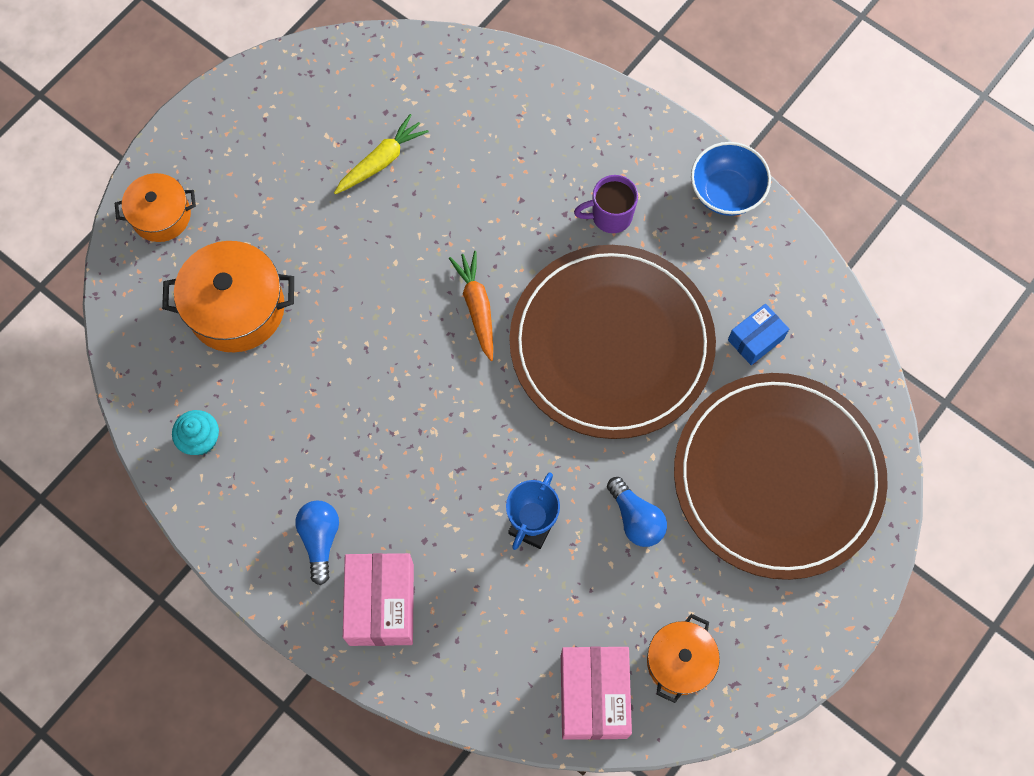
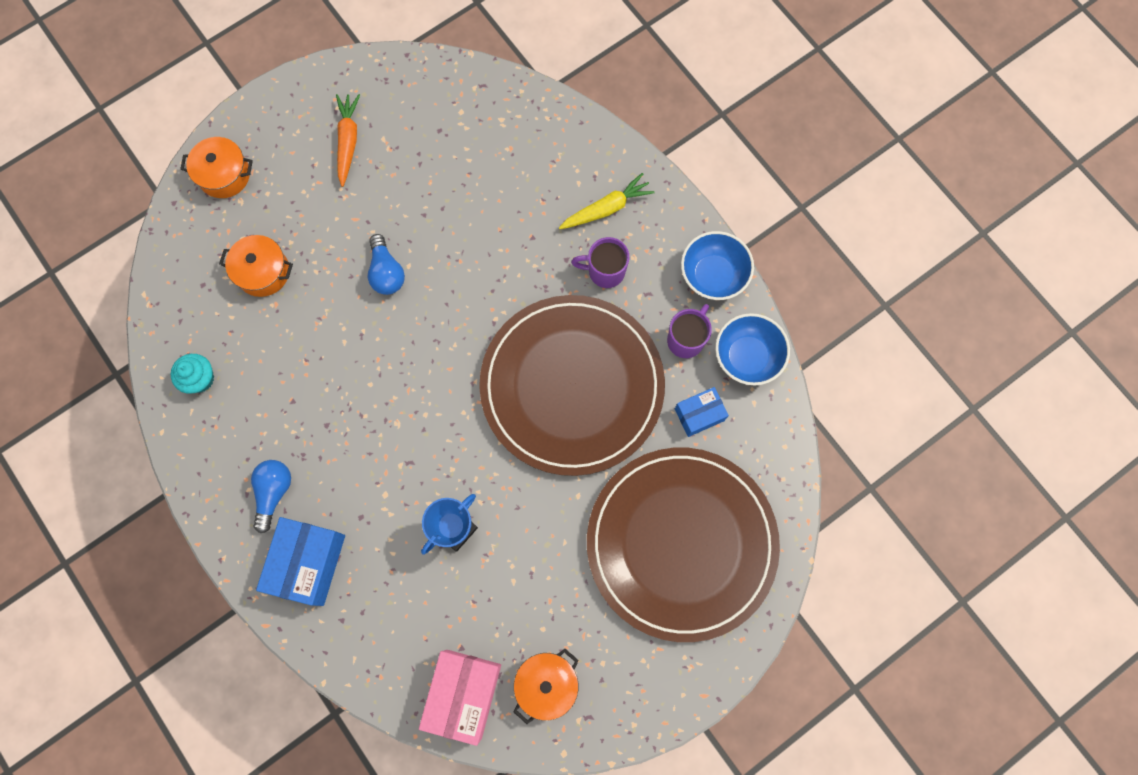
camera: 15 degrees right, 5 degrees up
orange pot [162,241,294,352] -> orange pot [219,235,293,297], size x0.63
yellow carrot [334,114,429,194] -> yellow carrot moved to [559,173,655,229]
pink box [343,553,414,646] -> blue box [256,517,345,606]
orange carrot [449,251,493,361] -> orange carrot moved to [336,94,360,187]
blue light bulb [607,477,667,547] -> blue light bulb moved to [368,234,405,295]
none -> purple mug [667,304,712,358]
none -> blue bowl [715,313,790,385]

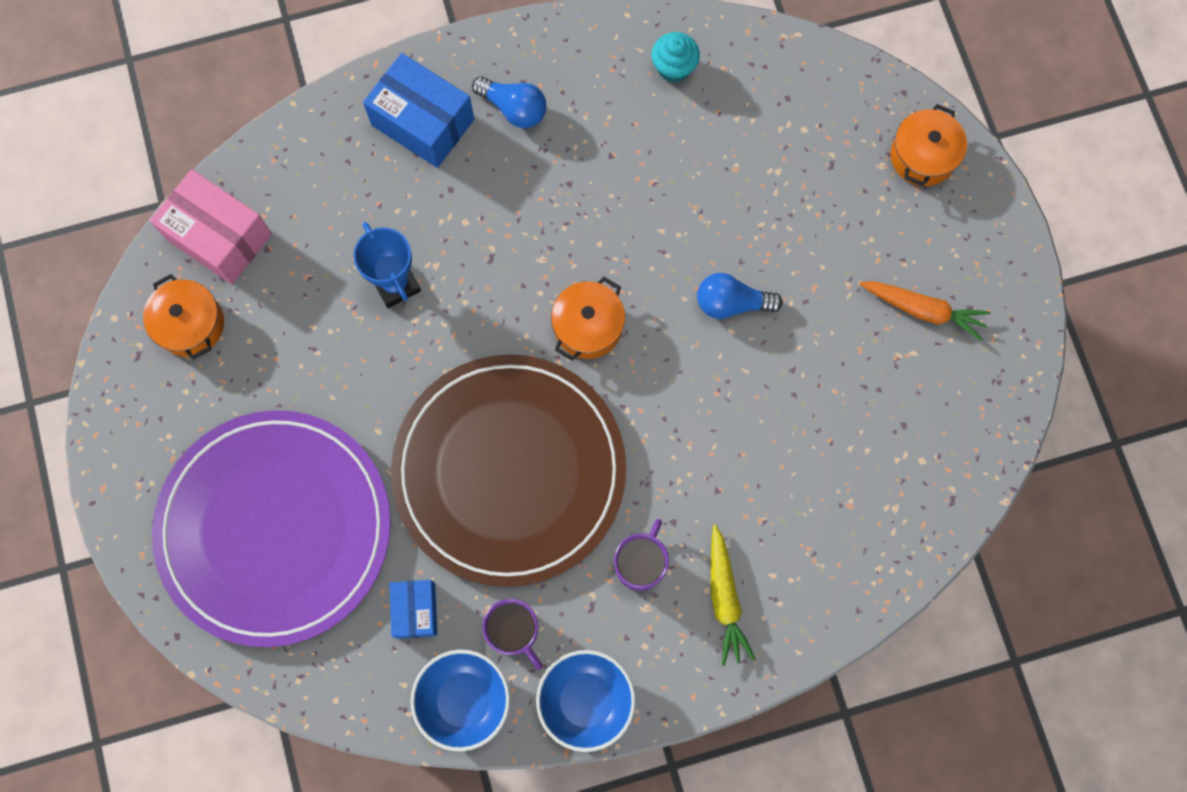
camera: 110 degrees right, 0 degrees up
orange pot [219,235,293,297] -> orange pot moved to [551,277,625,361]
brown plate [587,448,780,642] -> purple plate [152,410,391,647]

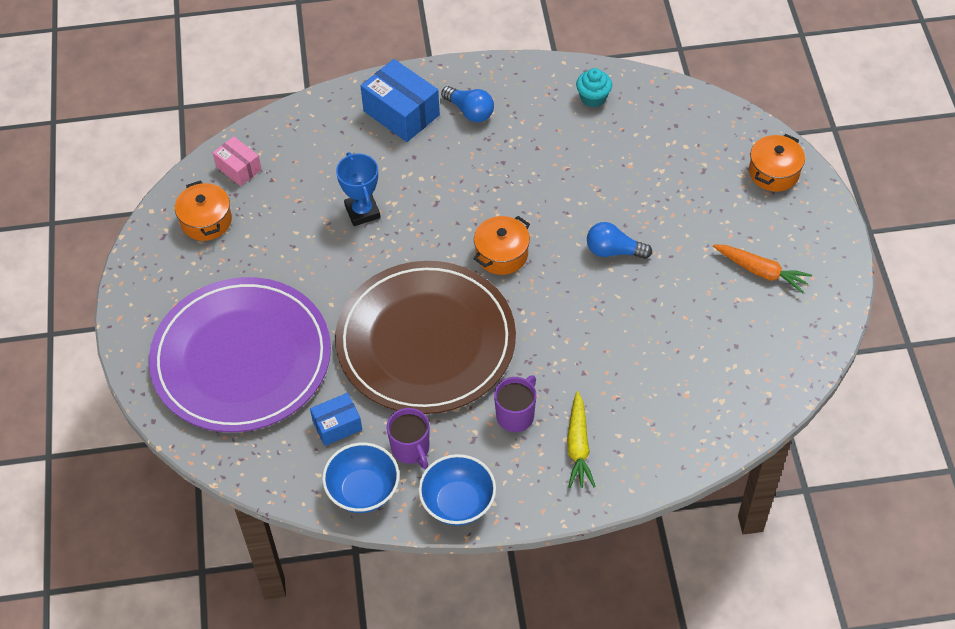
camera: 10 degrees right, 20 degrees down
pink box [150,169,272,284] -> pink box [213,136,262,186], size x0.59
blue box [390,580,437,639] -> blue box turned 60 degrees clockwise [310,393,362,446]

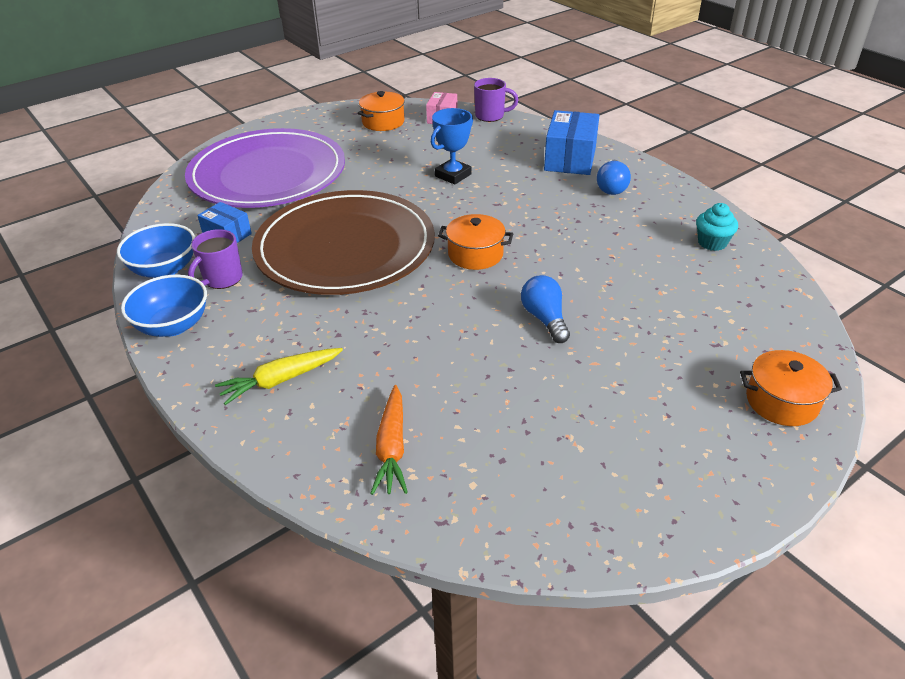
camera: 60 degrees right, 15 degrees down
purple mug [494,375,536,432] -> purple mug moved to [474,78,518,122]
orange carrot [713,244,812,293] -> orange carrot moved to [370,385,408,495]

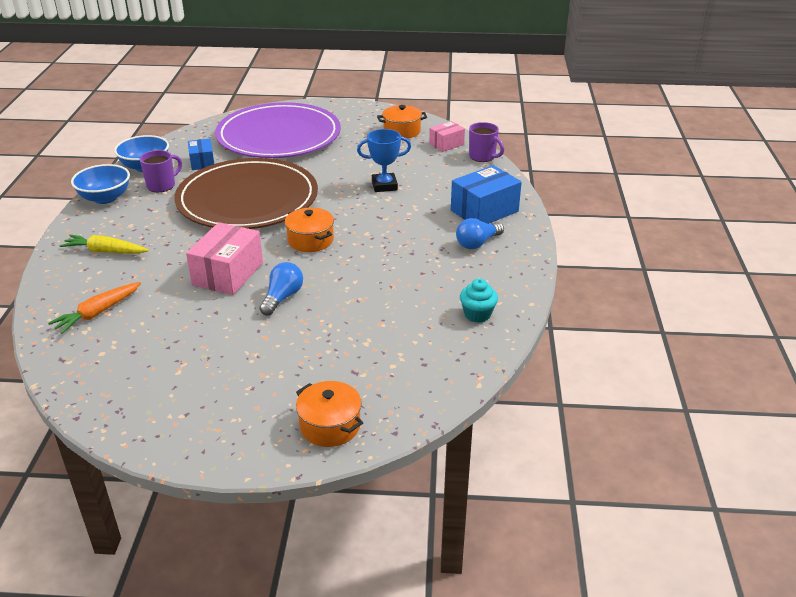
camera: 40 degrees right, 5 degrees down
purple mug [188,229,243,289] -> purple mug turned 150 degrees clockwise [140,150,182,192]
none -> pink box [186,222,263,295]

